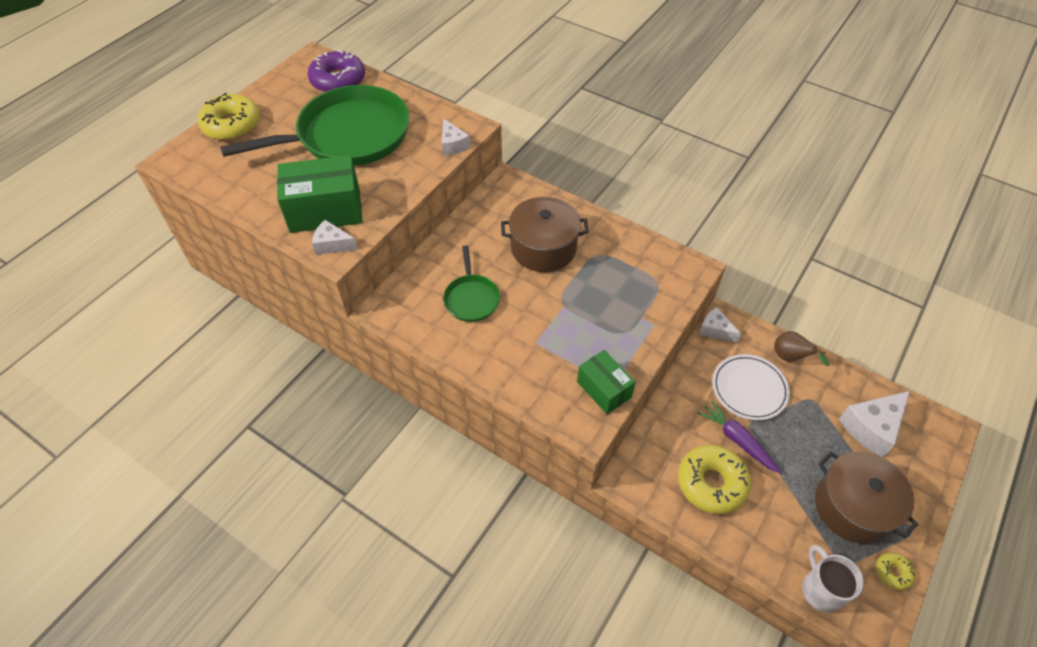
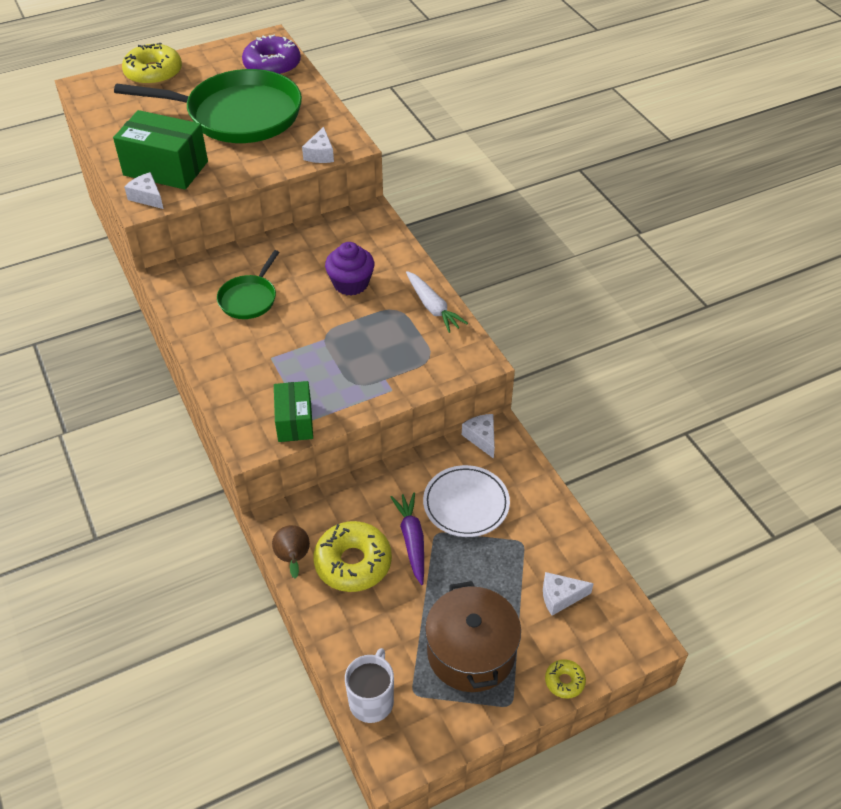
camera: 30 degrees right, 5 degrees down
brown pot [501,197,589,272] -> purple cupcake [325,242,374,296]
brown pear [774,331,829,366] -> brown pear moved to [272,525,310,578]
white cheese [839,391,910,457] -> white cheese [543,572,594,616], size x0.61
yellow donut [876,552,915,590] -> yellow donut moved to [545,659,586,699]
none -> white carrot [406,271,468,333]

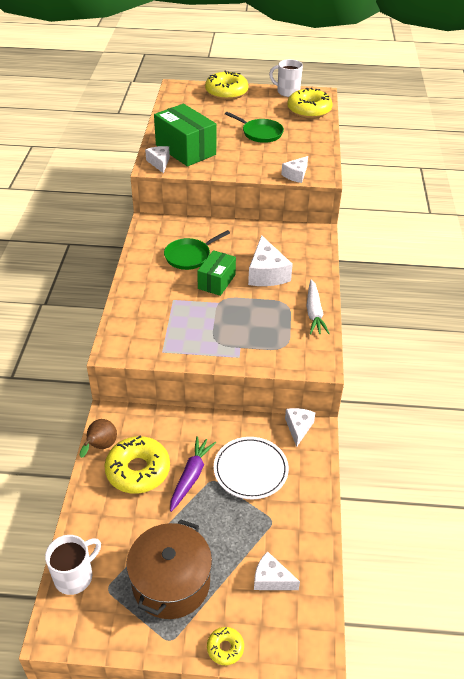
camera: 30 degrees right, 5 degrees down
green pan [114,69,302,143] -> green pan [225,112,284,143], size x0.47
purple donut [242,35,301,75] -> yellow donut [287,88,332,119]
green box [274,381,313,442] -> green box moved to [197,250,236,296]
purple cupcake [325,242,374,296] -> white cheese [248,235,293,286]
none -> white mug [269,59,303,97]

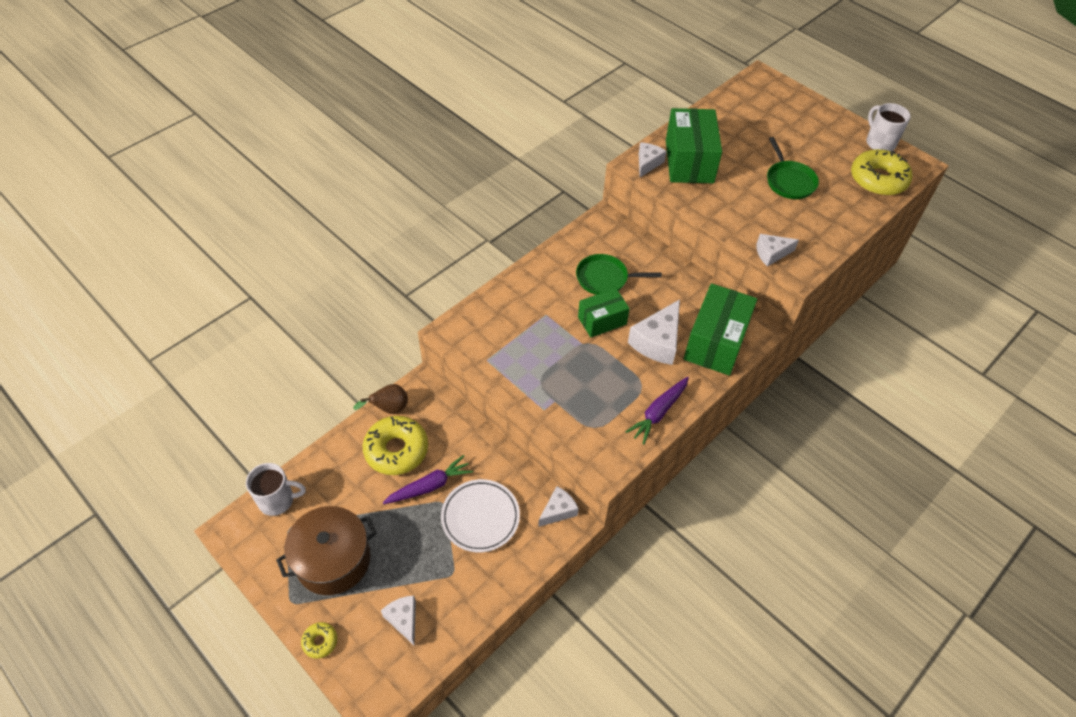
camera: 40 degrees right, 10 degrees up
yellow donut [205,71,249,100] -> none
white carrot [307,280,330,334] -> purple carrot [625,376,689,445]
none -> green box [684,283,758,375]

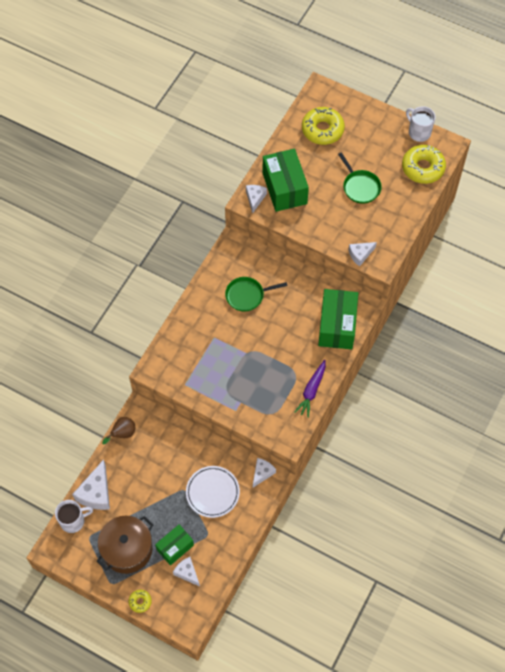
camera: 15 degrees left, 10 degrees up
yellow donut [363,416,428,475] -> yellow donut moved to [302,107,345,145]
purple carrot [383,455,473,504] -> none
green box [578,288,630,337] -> green box moved to [155,525,194,565]
white cheese [628,300,680,365] -> white cheese moved to [72,459,110,510]

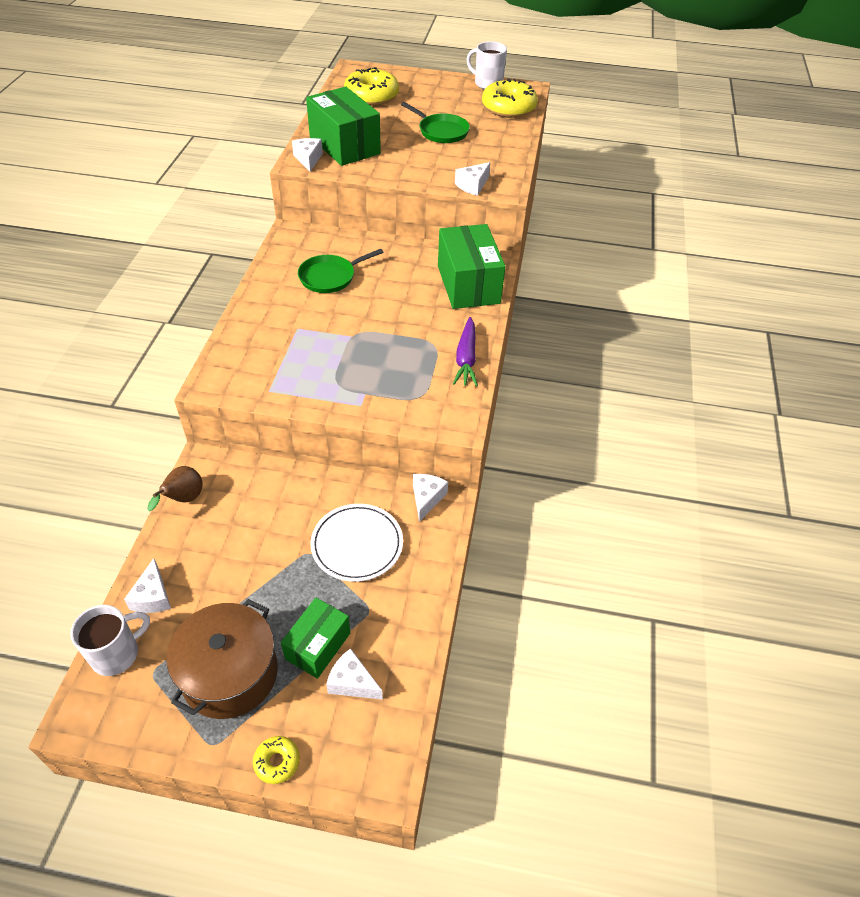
camera: 20 degrees left, 15 degrees down
white cheese [72,459,110,510] -> white cheese [124,558,171,613], size x0.61

